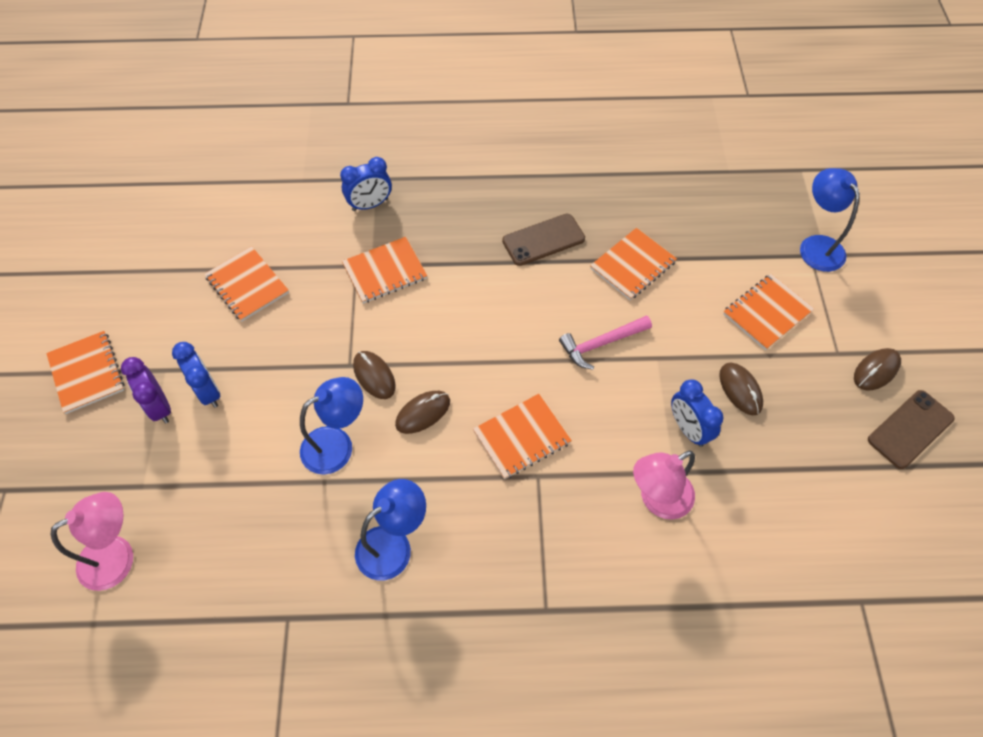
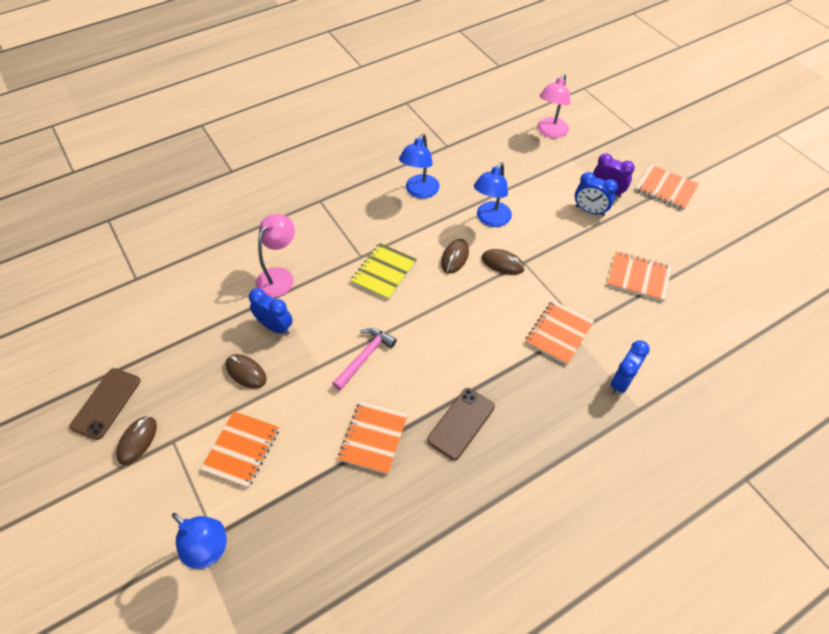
camera: 150 degrees right, 5 degrees down
orange notebook [473,394,572,479] -> yellow notebook [350,243,417,300]

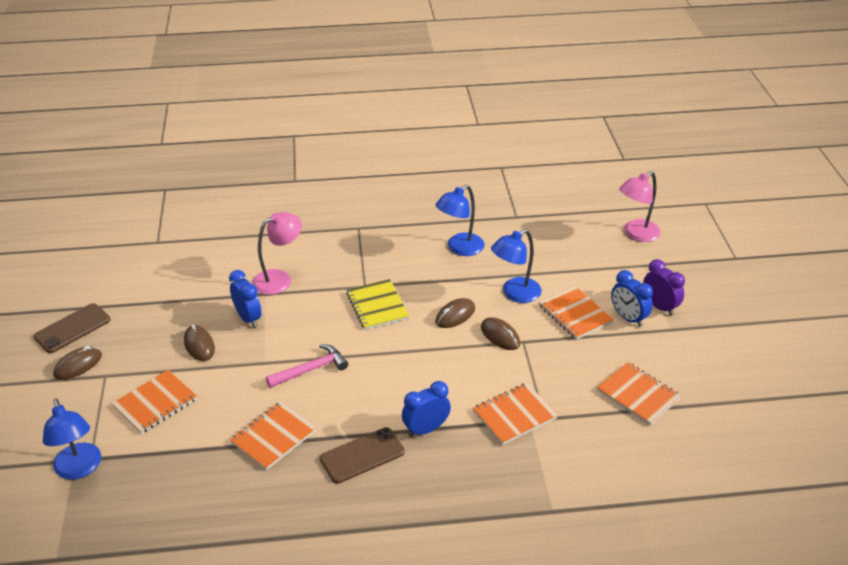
camera: 25 degrees right, 15 degrees down
yellow notebook [350,243,417,300] -> yellow notebook turned 75 degrees counterclockwise [346,279,409,330]
blue clock [610,340,650,395] -> blue clock moved to [402,381,451,437]
orange notebook [635,165,699,210] -> orange notebook moved to [539,286,614,340]

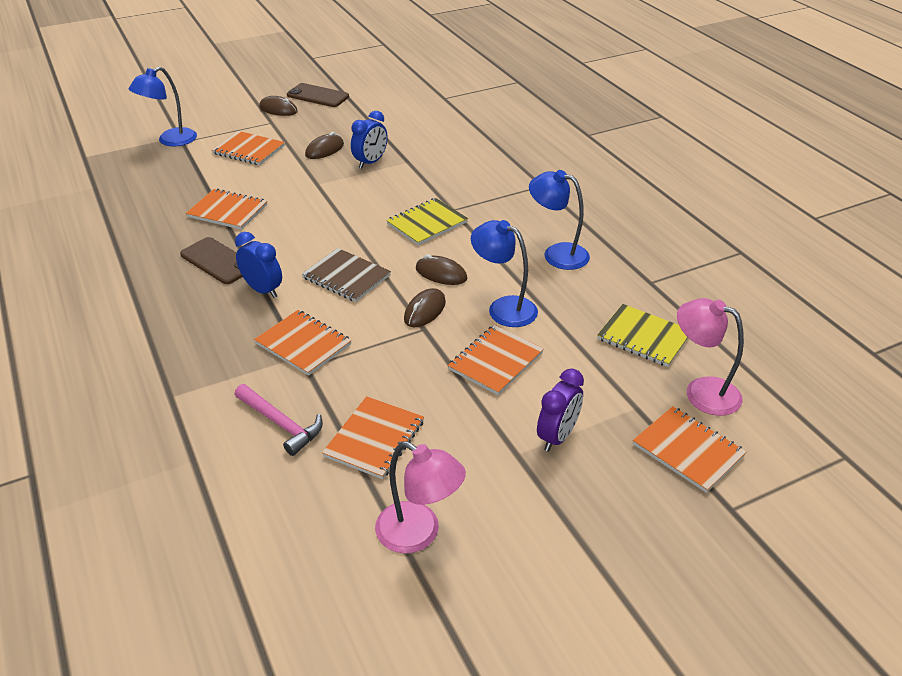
camera: 70 degrees right, 0 degrees up
pink lamp [252,212,302,295] -> pink lamp moved to [375,441,466,553]
pink hammer [266,344,348,388] -> pink hammer moved to [235,384,323,456]
blue clock [611,270,653,327] -> none
none -> brown notebook [302,248,391,302]
none -> yellow notebook [597,304,688,367]
none -> orange notebook [633,406,746,493]

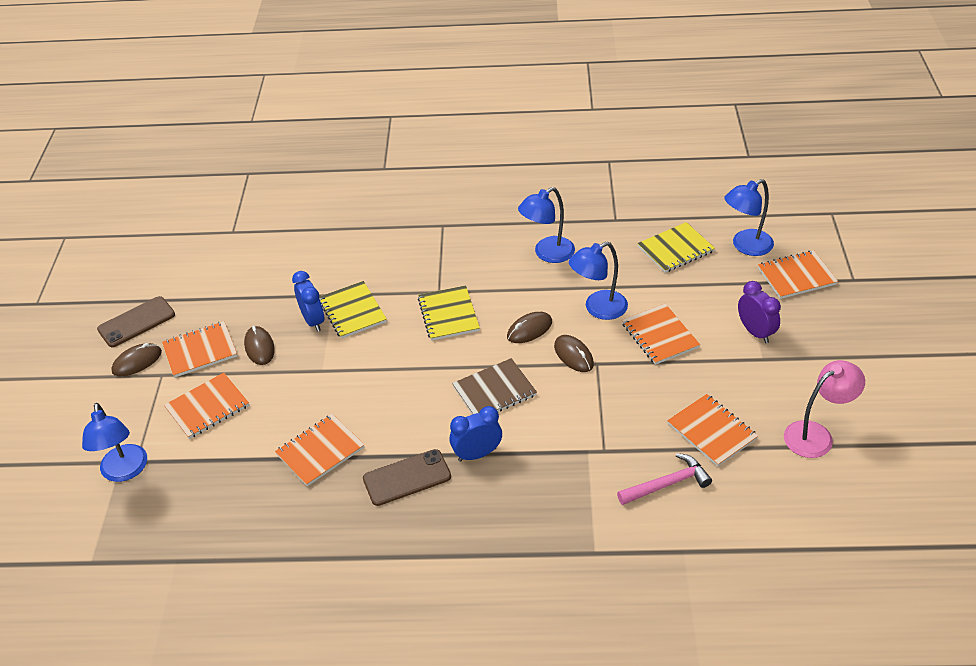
camera: 60 degrees left, 5 degrees up
orange notebook [254,310,352,376] -> orange notebook moved to [162,321,237,378]
pink lamp [677,298,744,416] -> blue lamp [724,179,774,256]
none -> yellow notebook [319,281,387,339]

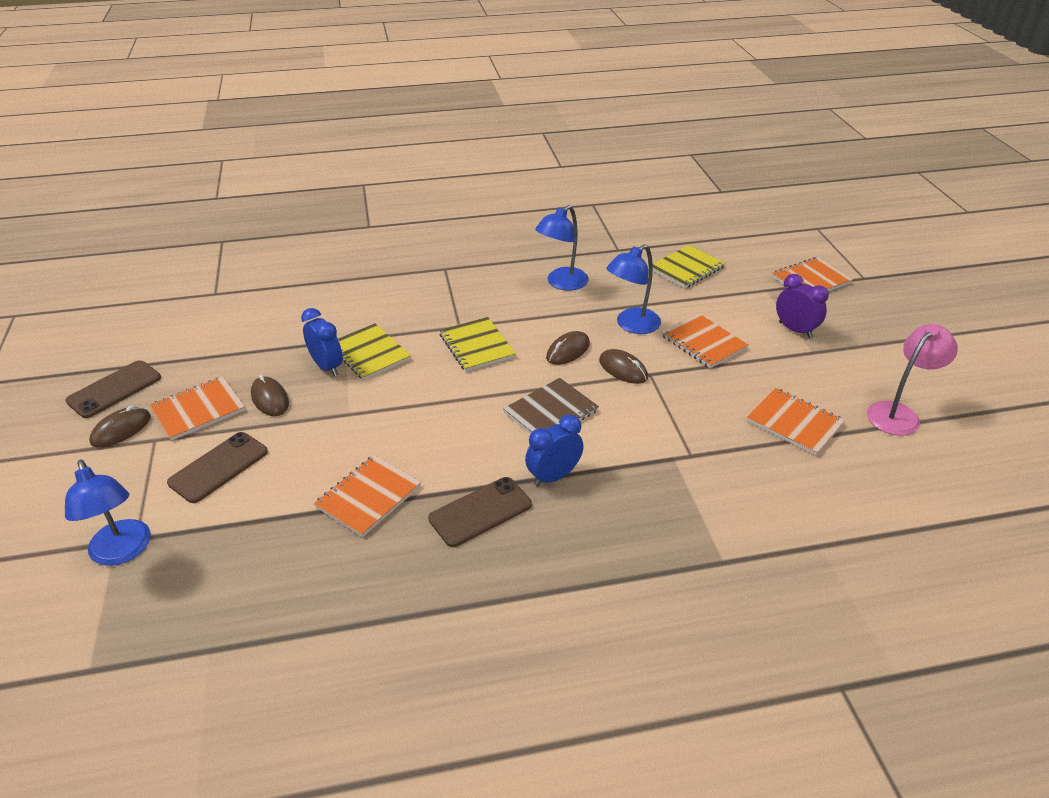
camera: 15 degrees left, 5 degrees down
orange notebook [164,373,249,439] -> brown phone [167,432,268,503]
pink hammer [617,453,712,505] -> none
blue lamp [724,179,774,256] -> none

